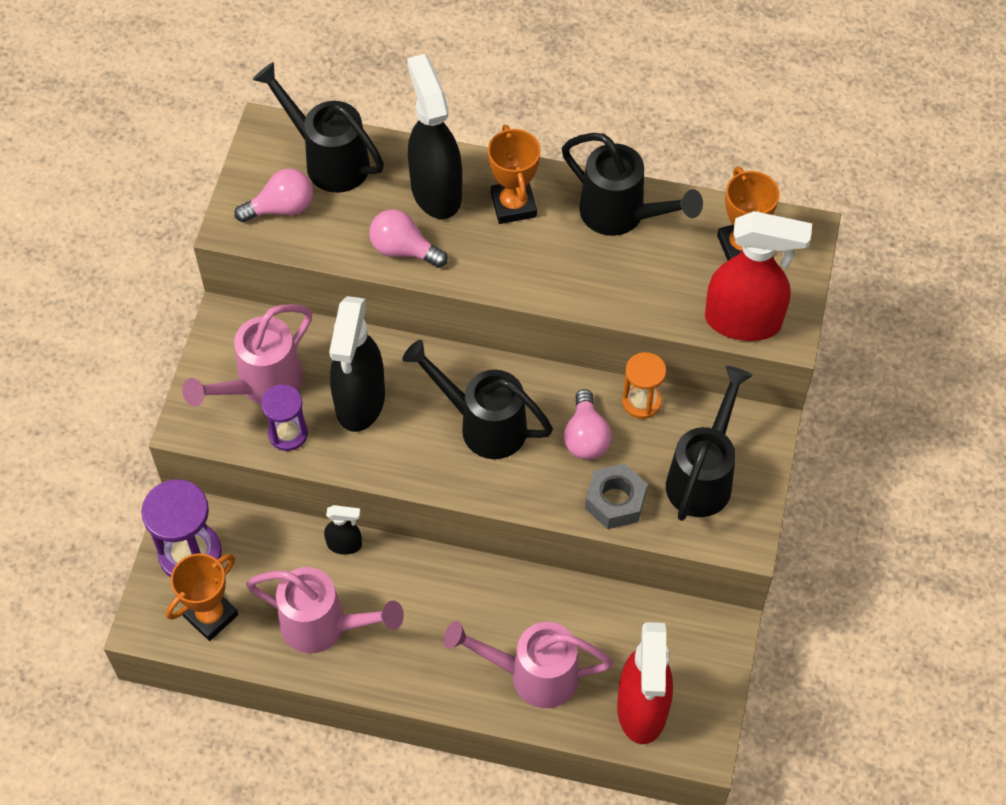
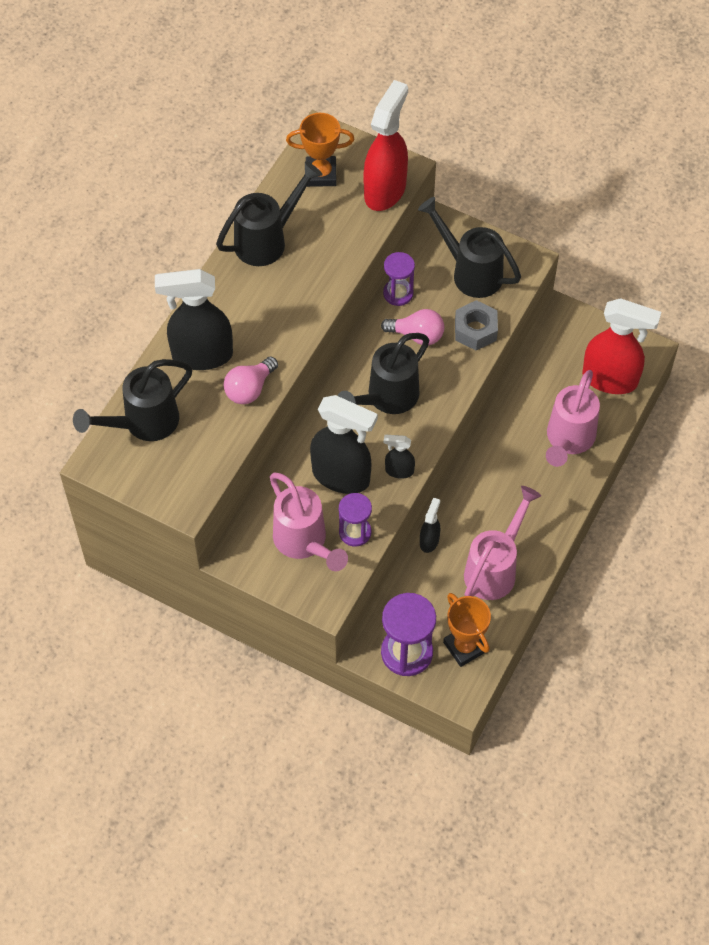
camera: 75 degrees left, 0 degrees up
pink light bulb [234,169,313,223] -> none
orange trophy [488,125,541,224] -> none
orange hourglass [622,352,666,419] -> purple hourglass [383,252,415,306]
none -> black spray bottle [384,435,415,479]

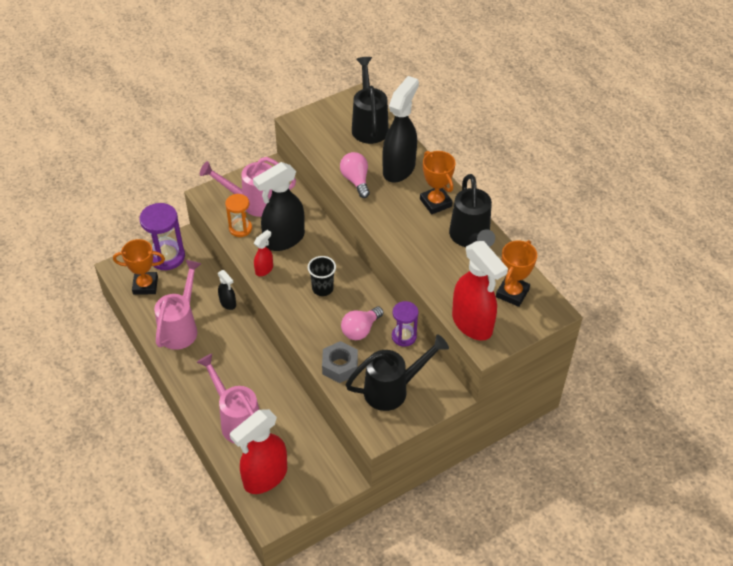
camera: 120 degrees right, 10 degrees down
black watering can [337,333,429,414] -> black cup [308,256,336,296]
purple hourglass [339,493,372,547] -> orange hourglass [225,194,252,237]
black spray bottle [384,435,415,479] -> red spray bottle [254,230,273,276]
pink watering can [464,486,541,600] -> pink watering can turned 135 degrees counterclockwise [154,260,201,350]
none -> orange trophy [420,151,456,214]

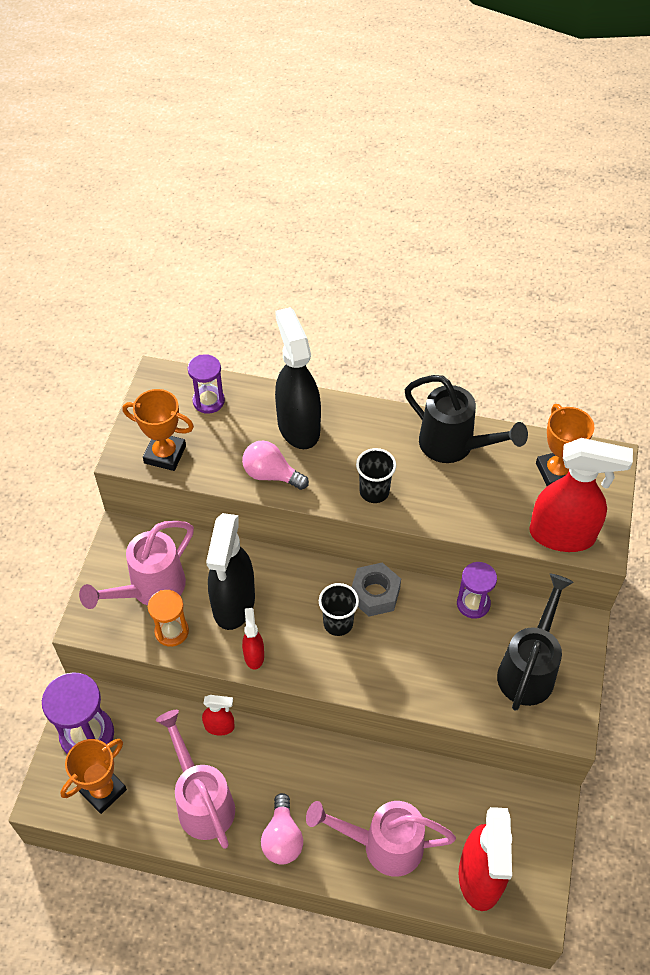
camera: 45 degrees left, 5 degrees up
black spray bottle [218,270,236,310] -> red spray bottle [202,695,235,736]
grey nut [322,341,358,383] -> grey nut moved to [352,562,401,617]
pink light bulb [341,307,384,340] -> pink light bulb moved to [261,793,303,865]
black watering can [352,57,389,144] -> purple hourglass [187,354,225,414]
orange trophy [420,151,456,214] -> orange trophy moved to [122,389,194,471]
none -> black cup [356,448,396,503]

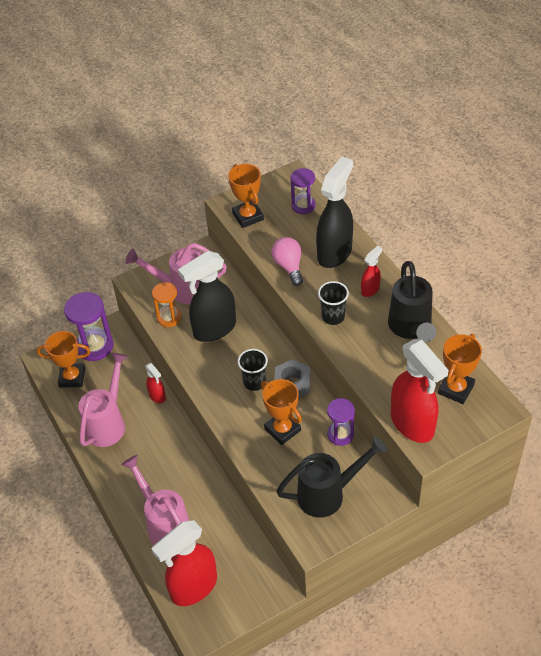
camera: 50 degrees right, 5 degrees down
red spray bottle [242,608,264,669] -> red spray bottle moved to [361,246,382,297]
pink light bulb [261,793,303,865] -> none
none -> orange trophy [261,379,302,445]

